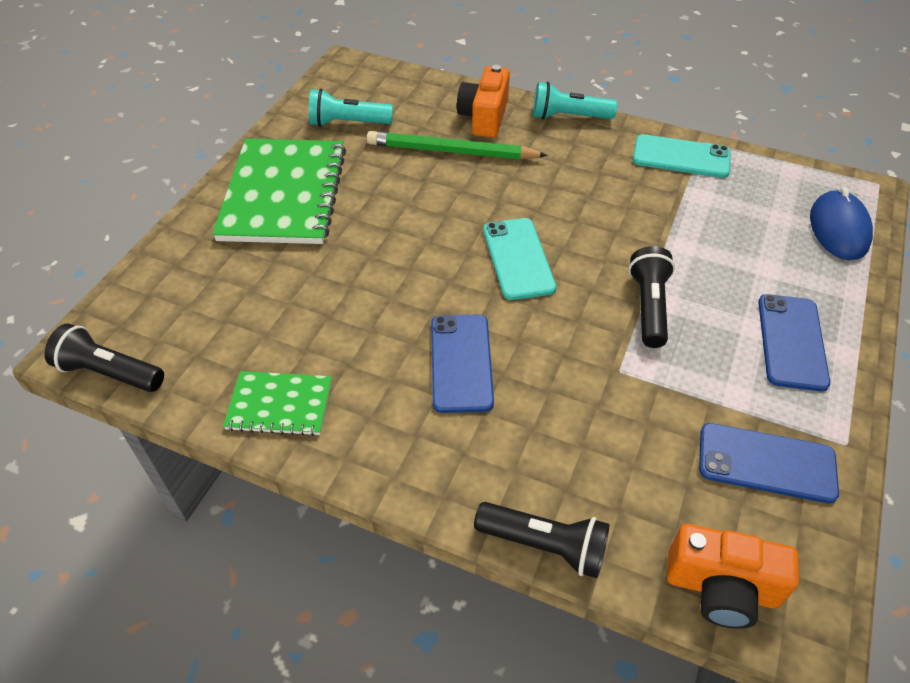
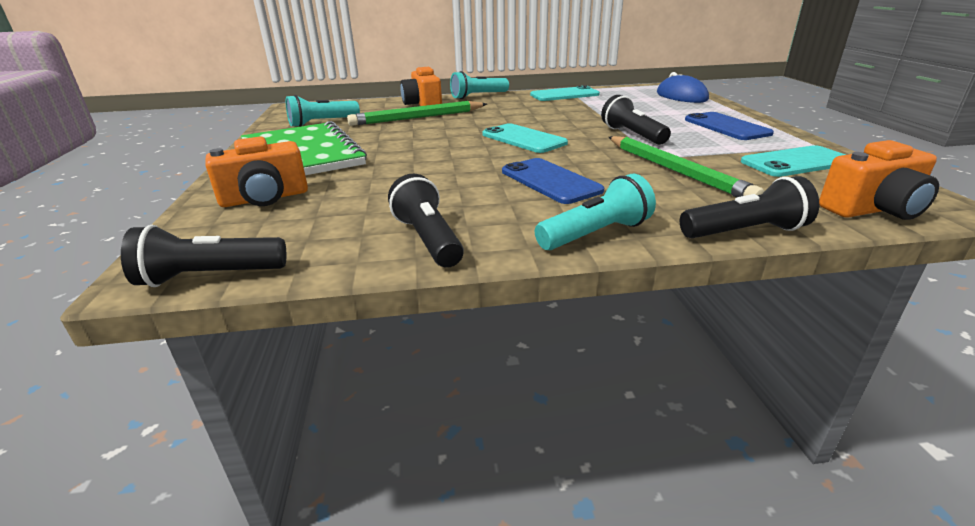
camera: 30 degrees left, 20 degrees down
green notebook [223,371,332,436] -> black flashlight [388,174,464,268]
blue phone [699,423,839,504] -> turquoise phone [741,145,846,177]
none -> orange camera [205,136,308,207]
none -> turquoise flashlight [535,174,656,250]
none -> green pencil [609,136,765,197]

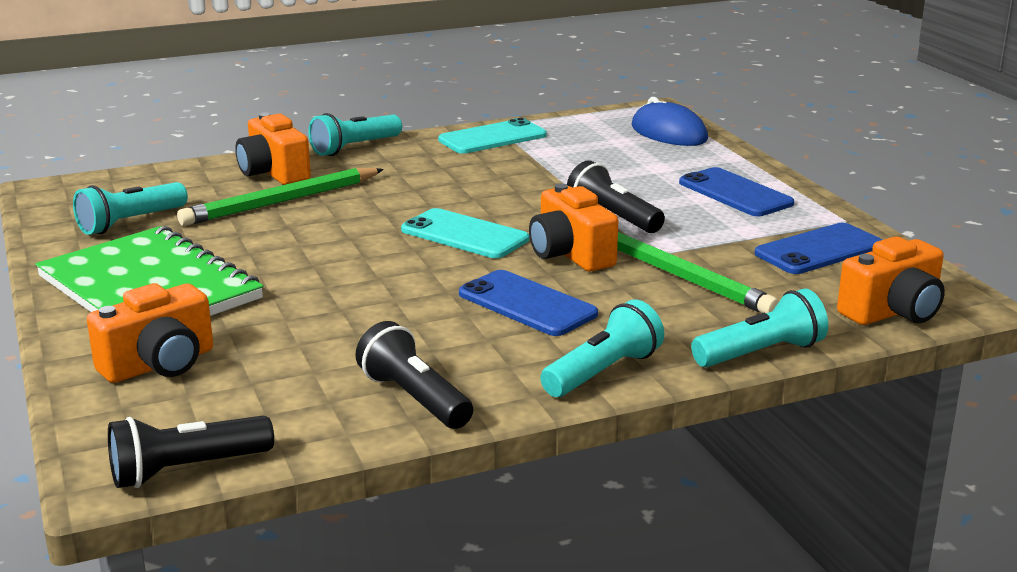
camera: 15 degrees left, 5 degrees down
black flashlight [680,176,819,238] -> turquoise flashlight [691,288,828,367]
turquoise phone [741,145,846,177] -> blue phone [755,223,882,274]
none -> orange camera [529,183,618,271]

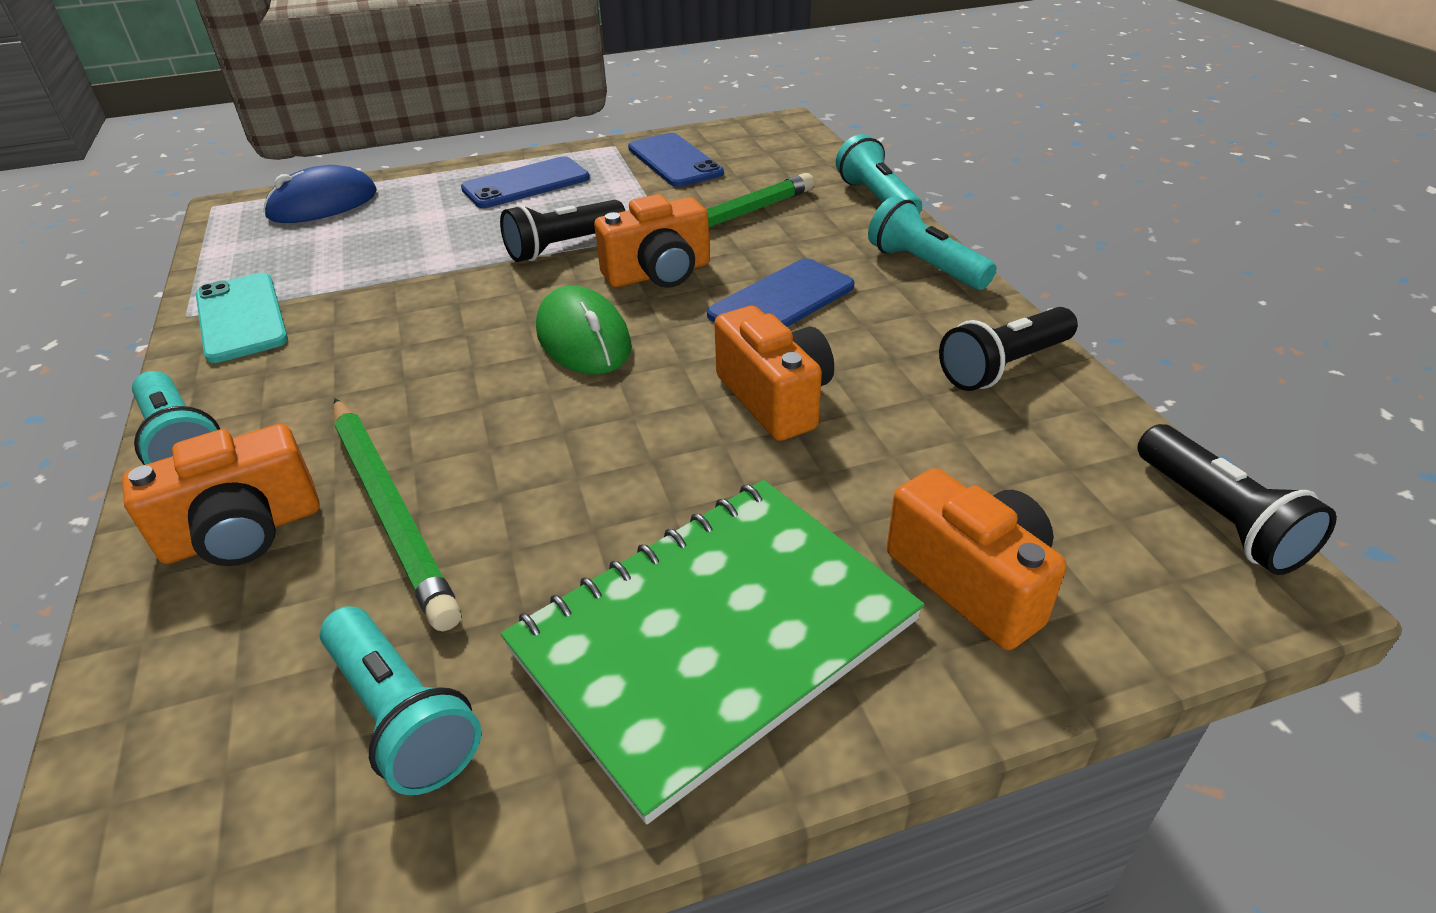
camera: 85 degrees left, 15 degrees up
turquoise phone [401,208,529,258] -> green mouse [536,286,631,375]
orange camera [837,236,945,325] -> orange camera moved to [714,306,834,441]

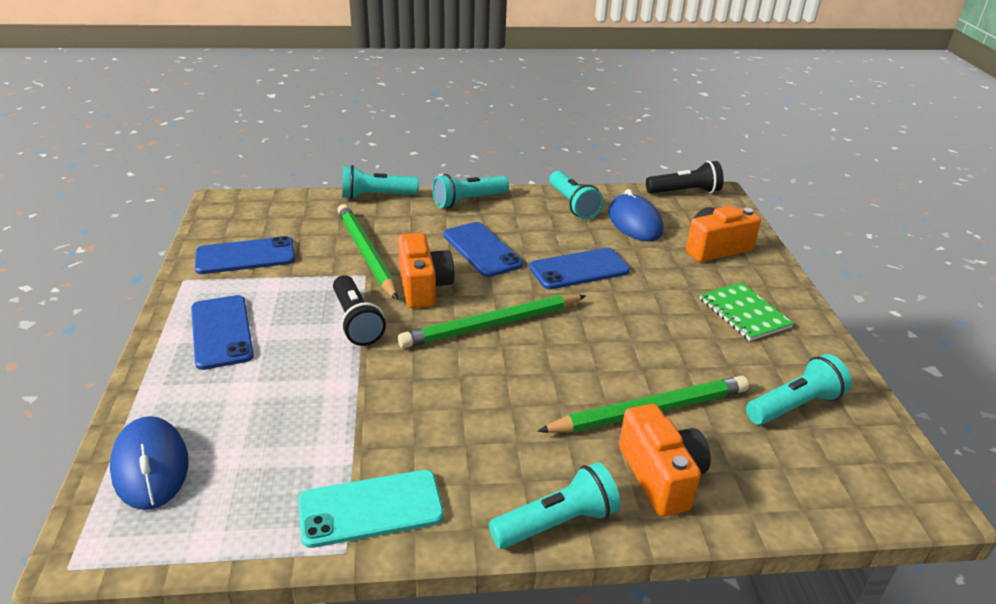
camera: 80 degrees left, 5 degrees down
green notebook [501,480,925,824] -> green notebook [700,282,794,341], size x0.51
green mouse [536,286,631,375] -> green pencil [398,295,586,348]
orange camera [714,306,834,441] -> blue phone [529,248,630,289]
black flashlight [939,307,1078,391] -> turquoise flashlight [549,171,604,219]
none -> blue mouse [608,189,663,241]

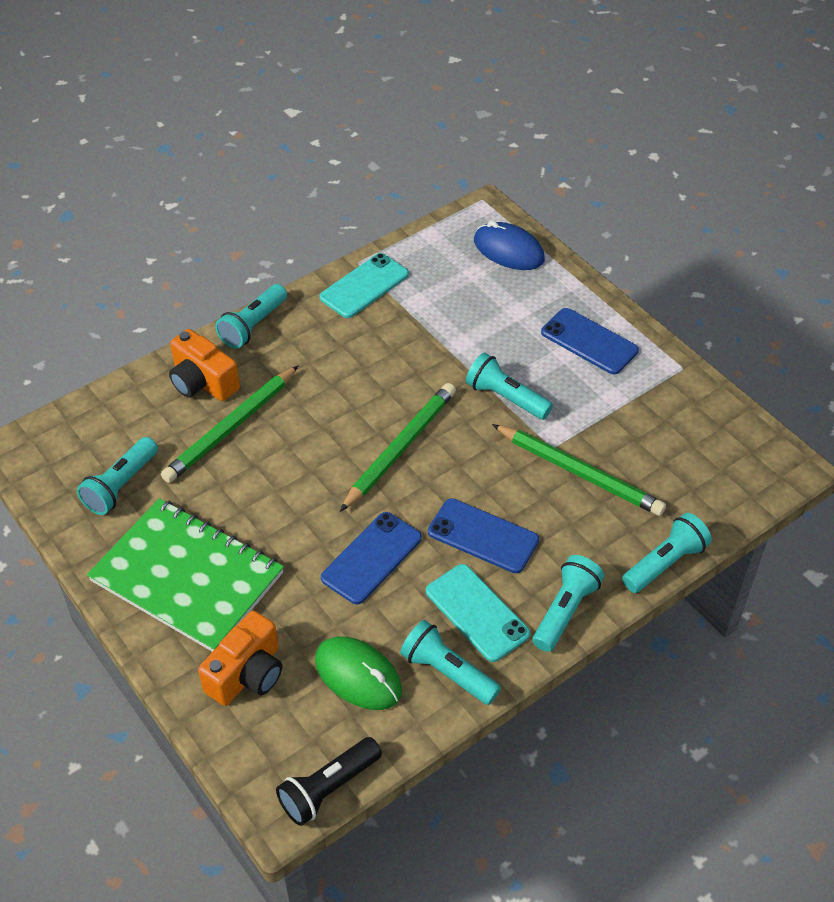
camera: 150 degrees right, 15 degrees up
blue phone [195,236,295,274] -> none
black flashlight [333,275,386,346] -> turquoise flashlight [466,353,553,420]
orange camera [398,233,454,308] -> none
blue mouse [608,189,663,241] -> green mouse [315,637,402,710]
green notebook [700,282,794,341] -> green notebook [87,498,284,652], size x1.95
none -> turquoise phone [426,564,530,662]

